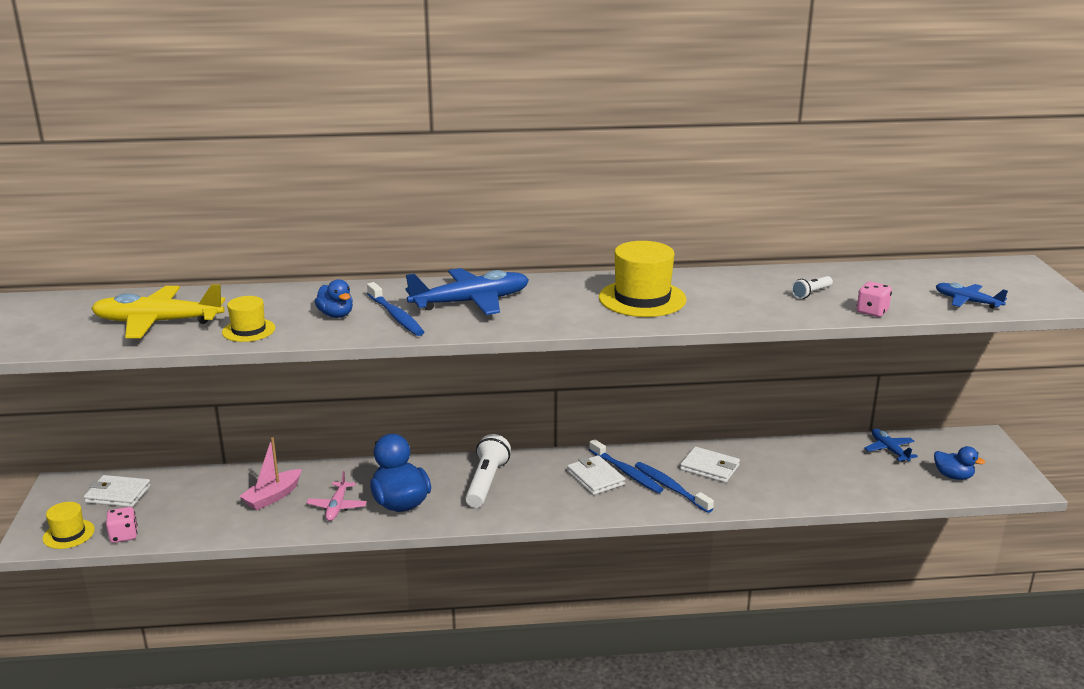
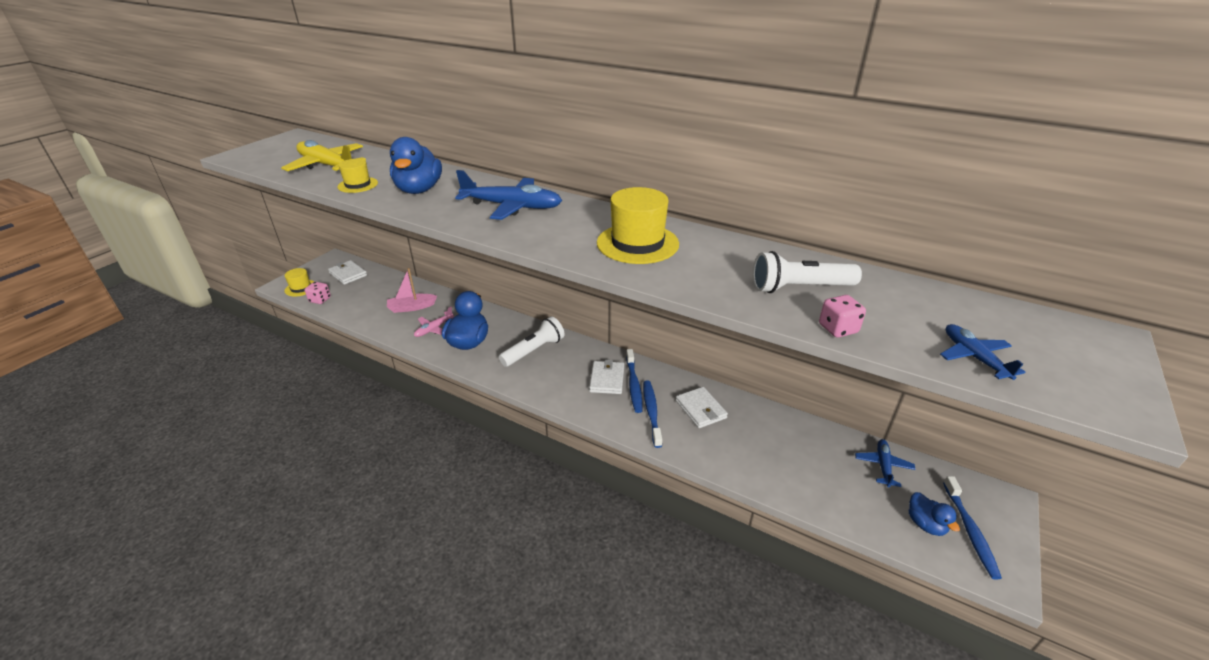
camera: 35 degrees right, 10 degrees up
blue duck [314,279,353,318] -> blue duck [390,137,442,194], size x1.78
blue toothbrush [367,282,424,336] -> blue toothbrush moved to [943,476,1002,580]
white flashlight [791,276,833,299] -> white flashlight [753,251,862,293], size x1.90

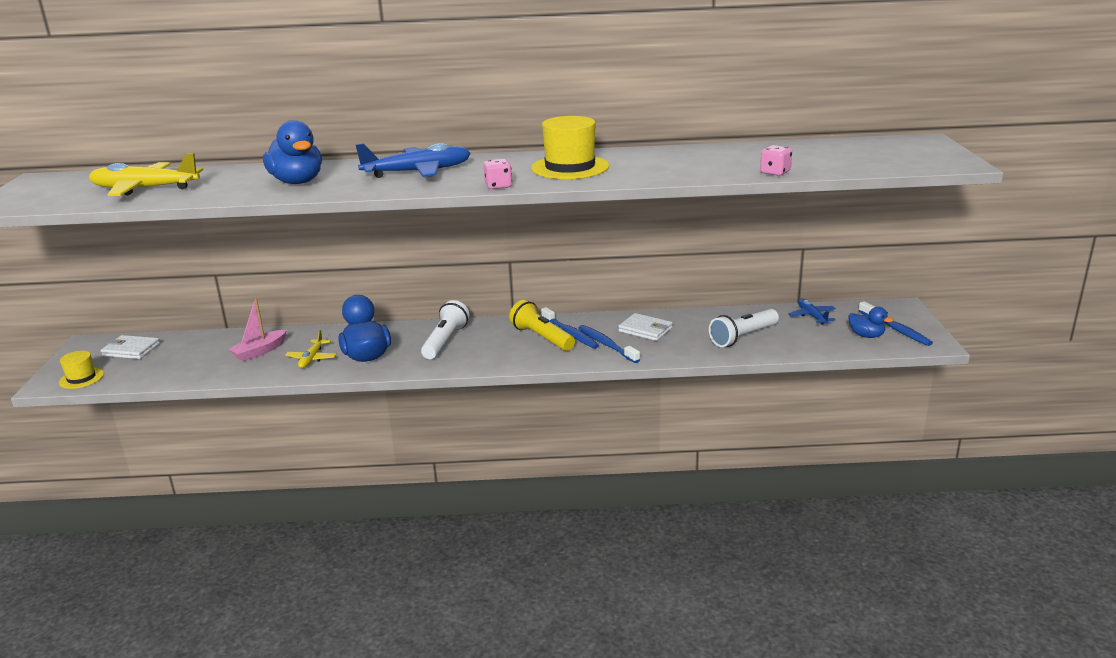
camera: 30 degrees left, 10 degrees down
pink dice [305,282,331,304] -> pink dice moved to [484,159,512,189]
yellow hat [337,159,378,193] -> none
pink plane [414,307,455,337] -> yellow plane [285,330,337,369]
white wallet [589,360,624,394] -> yellow flashlight [509,300,575,351]
white flashlight [753,251,862,293] -> white flashlight moved to [709,309,779,347]
blue plane [940,324,1026,380] -> none

